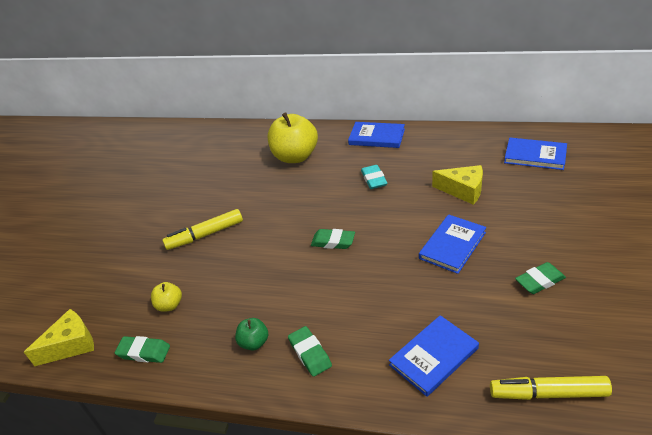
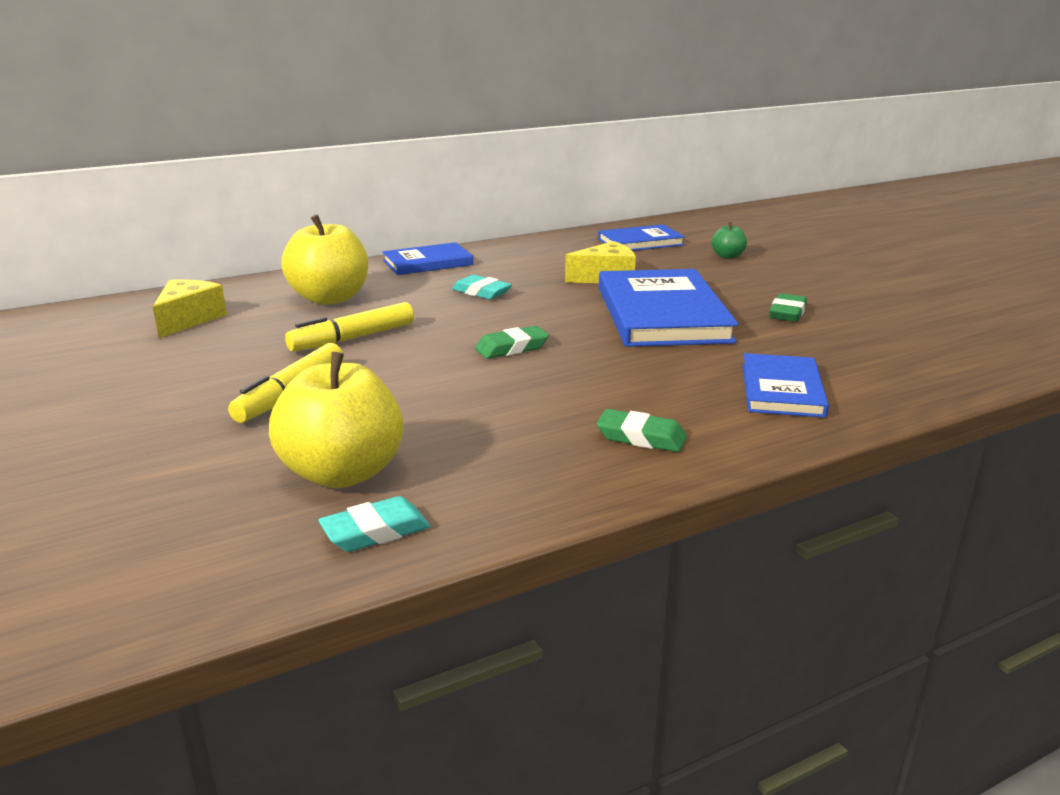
camera: 45 degrees left, 15 degrees down
yellow cheese [24,309,94,366] -> yellow cheese moved to [153,279,227,338]
green eraser [115,336,170,363] -> turquoise eraser [318,496,430,552]
yellow apple [151,282,182,312] -> yellow apple [269,352,403,488], size x2.13
green apple [235,318,268,350] -> green apple moved to [712,222,747,259]
blue book [419,214,486,274] -> blue book [599,269,738,347], size x1.76
yellow marker [490,376,612,400] -> yellow marker moved to [285,302,414,352]

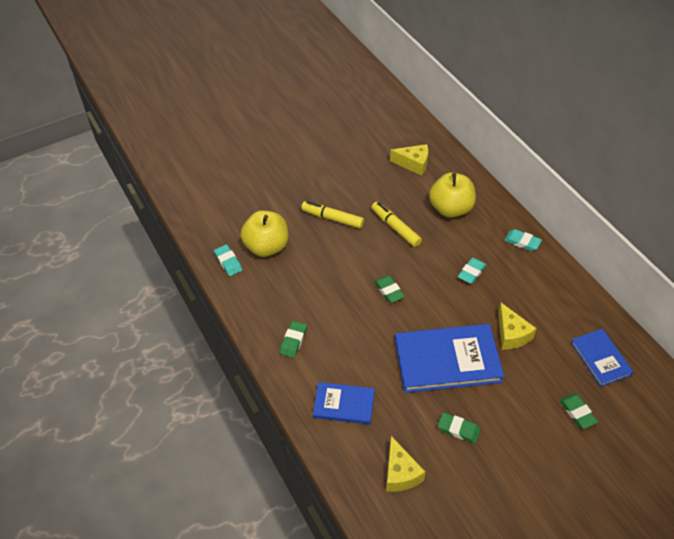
camera: 90 degrees right, 25 degrees up
blue book [383,242,473,275] -> turquoise eraser [504,229,542,251]
green apple [712,222,747,259] -> green eraser [560,394,598,429]
none -> yellow cheese [386,436,425,492]

